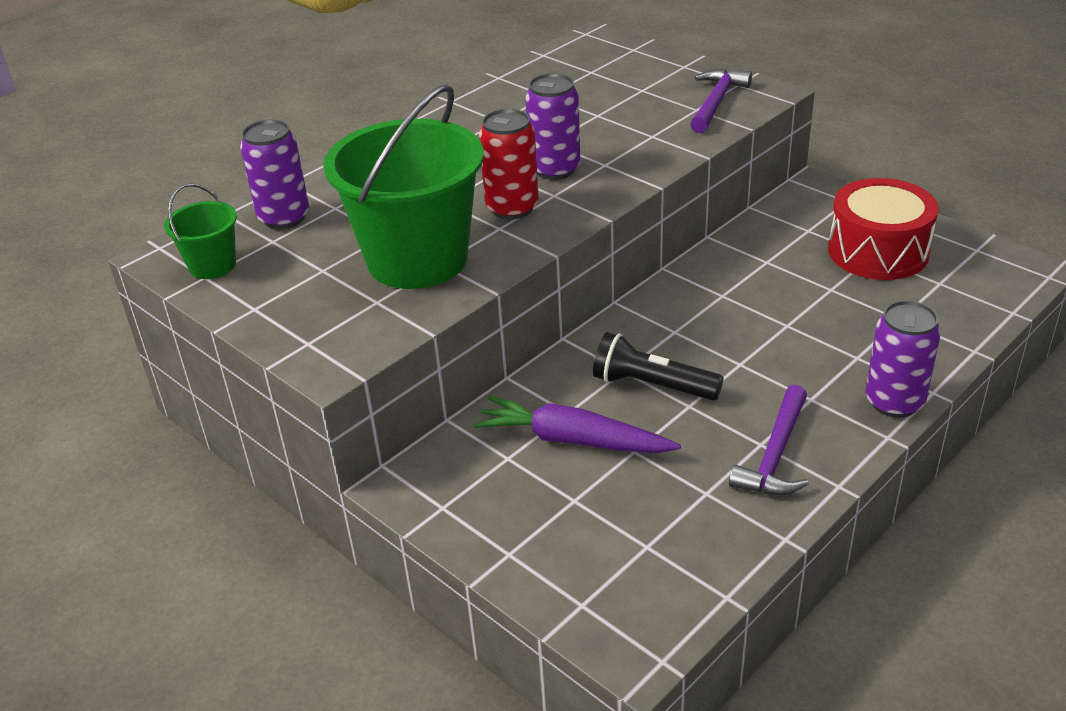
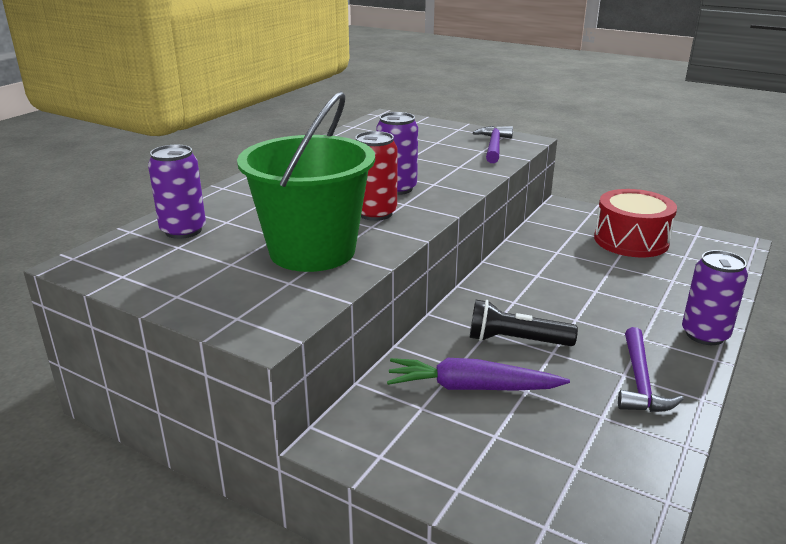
camera: 15 degrees left, 10 degrees down
green bucket [164,183,237,279] -> none

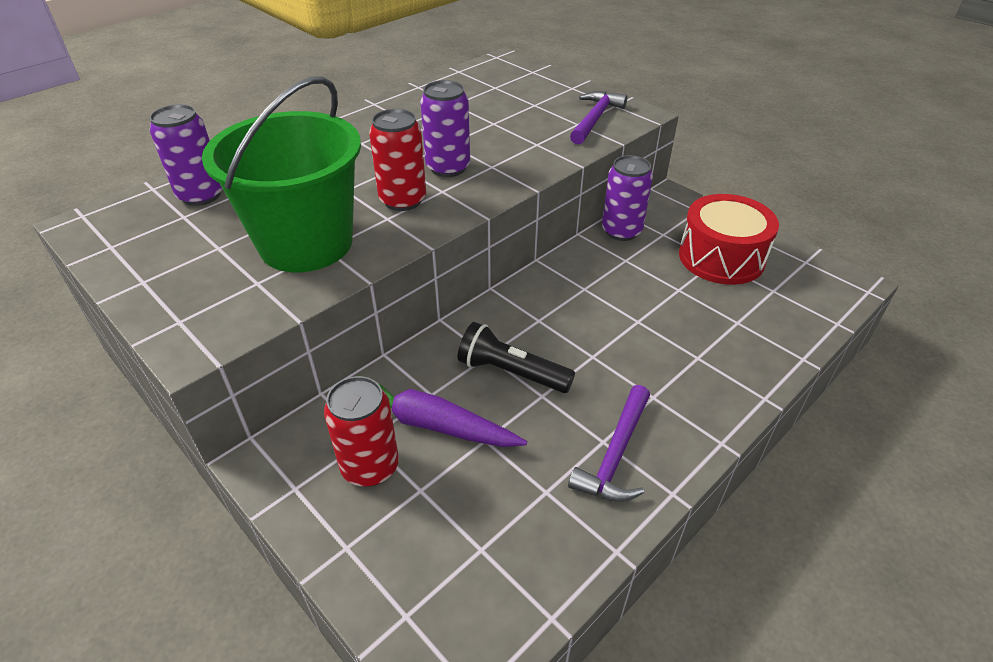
camera: 15 degrees right, 15 degrees up
purple can [682,250,748,345] -> purple can moved to [602,155,653,241]
none -> red can [324,376,399,487]

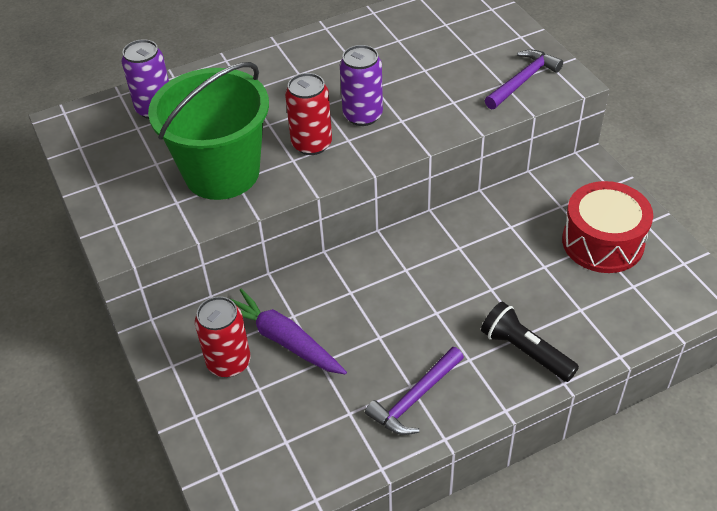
camera: 20 degrees right, 5 degrees up
black flashlight [458,322,575,393] -> black flashlight moved to [481,302,579,382]
purple can [602,155,653,241] -> none

